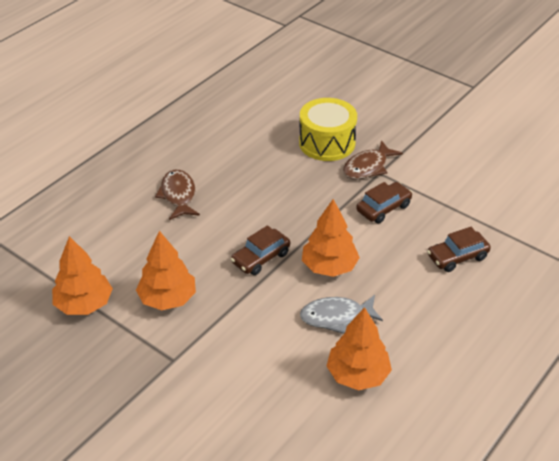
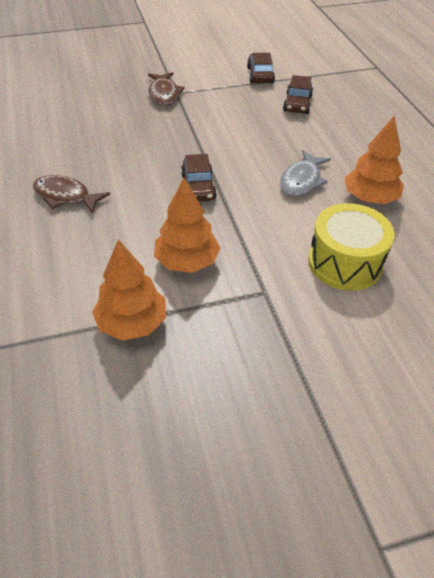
camera: 55 degrees left, 5 degrees up
yellow drum [299,98,357,161] -> yellow drum moved to [308,203,395,291]
orange tree [302,199,360,277] -> none
brown car [356,182,412,223] -> brown car moved to [247,53,275,83]

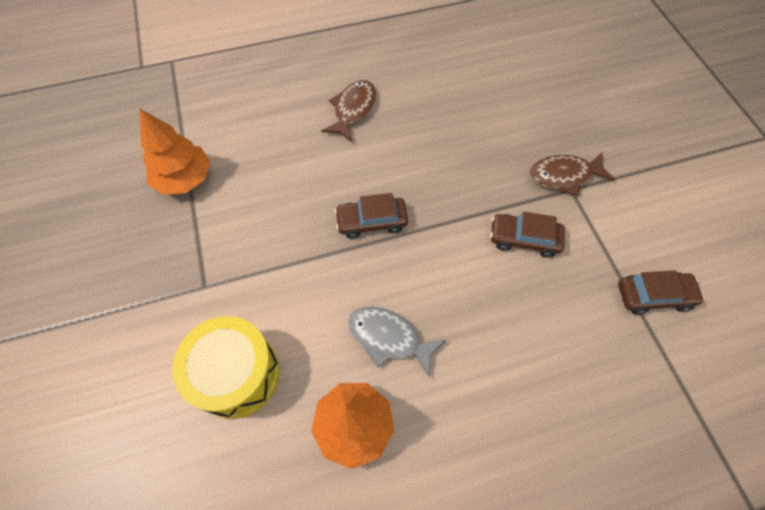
camera: 90 degrees right, 15 degrees up
orange tree [154,178,221,273] -> none
brown car [283,75,313,114] -> brown car moved to [490,212,565,258]

